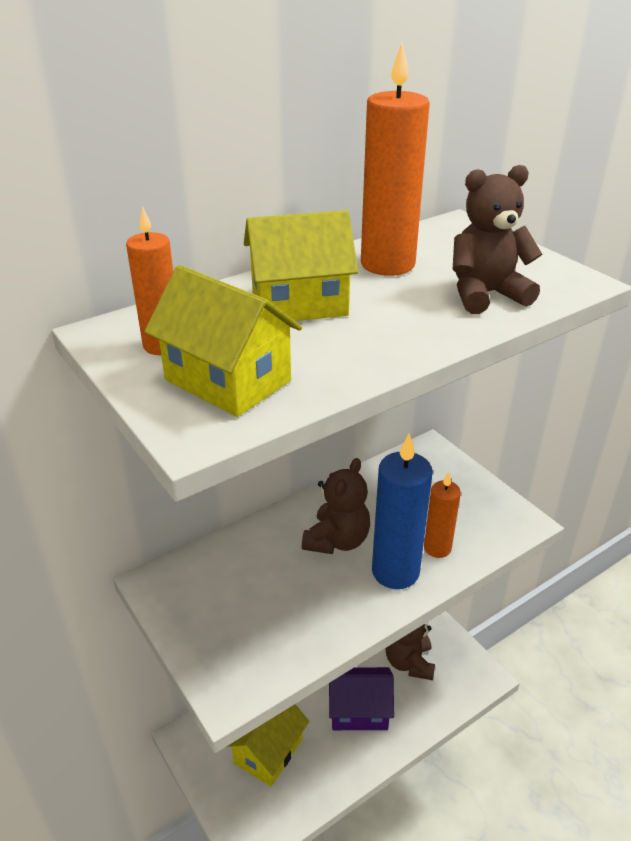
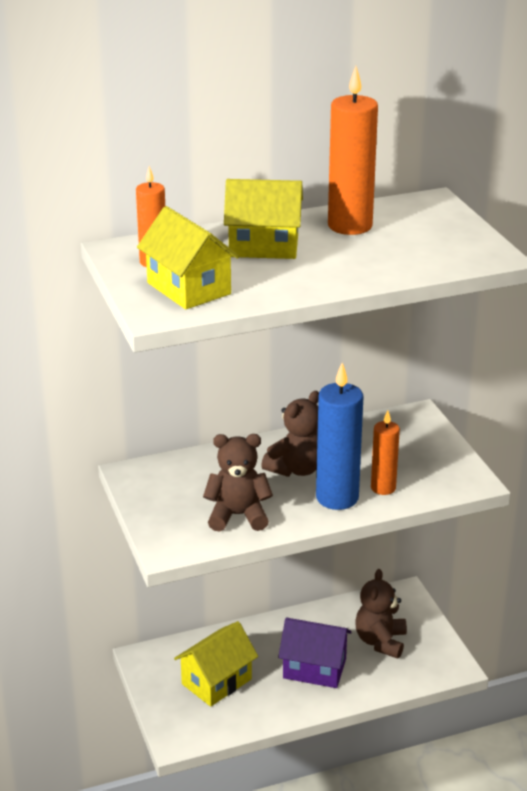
camera: 15 degrees right, 5 degrees down
brown teddy bear [453,165,542,314] -> brown teddy bear moved to [203,434,273,532]

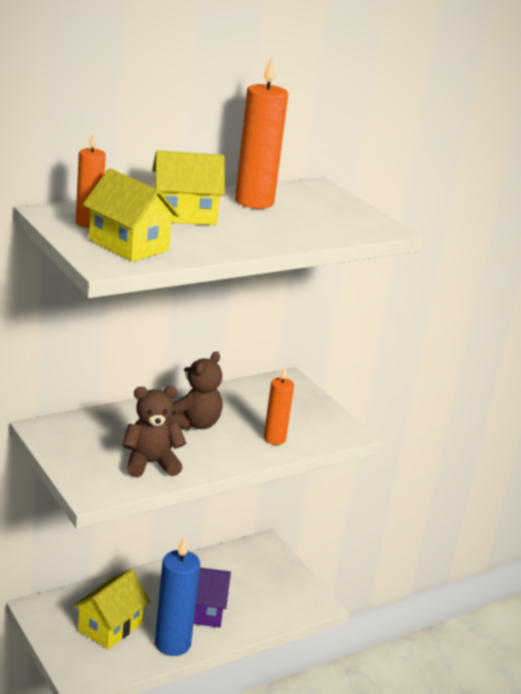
camera: 15 degrees left, 5 degrees down
blue candle [316,363,364,510] -> blue candle moved to [155,537,200,656]
brown teddy bear [355,569,407,659] -> none

